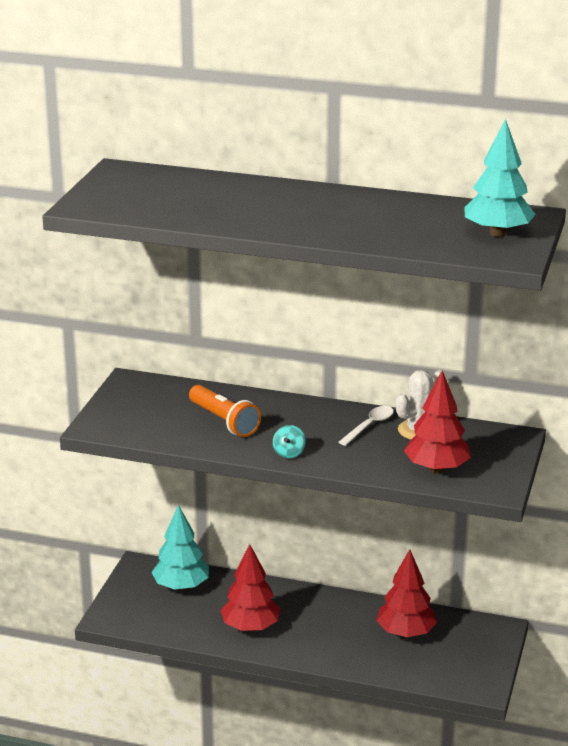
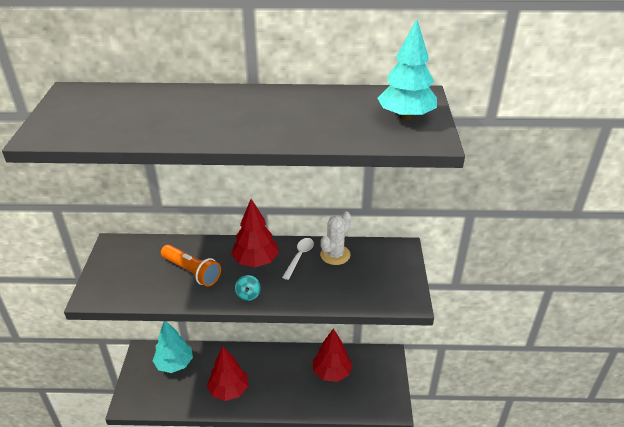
camera: 15 degrees left, 10 degrees up
red tree [404,371,471,473] -> red tree moved to [231,199,279,267]

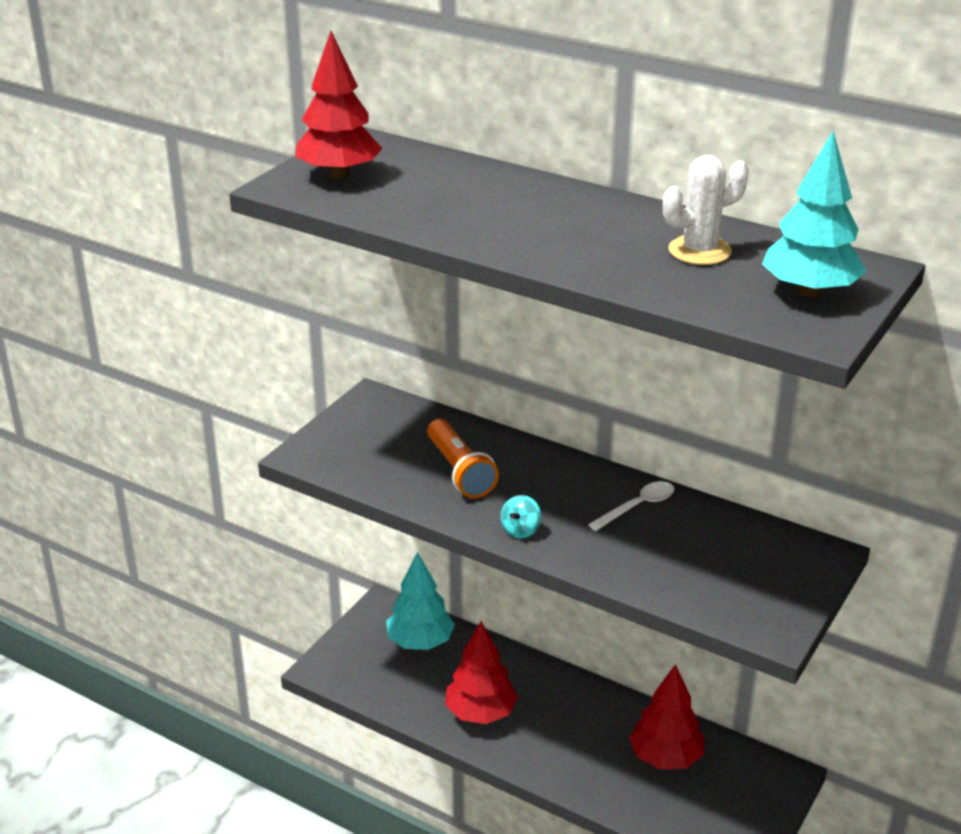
camera: 30 degrees right, 5 degrees down
red tree [231,199,279,267] -> red tree moved to [295,31,383,179]
white cactus [320,212,351,265] -> white cactus moved to [663,155,749,265]

